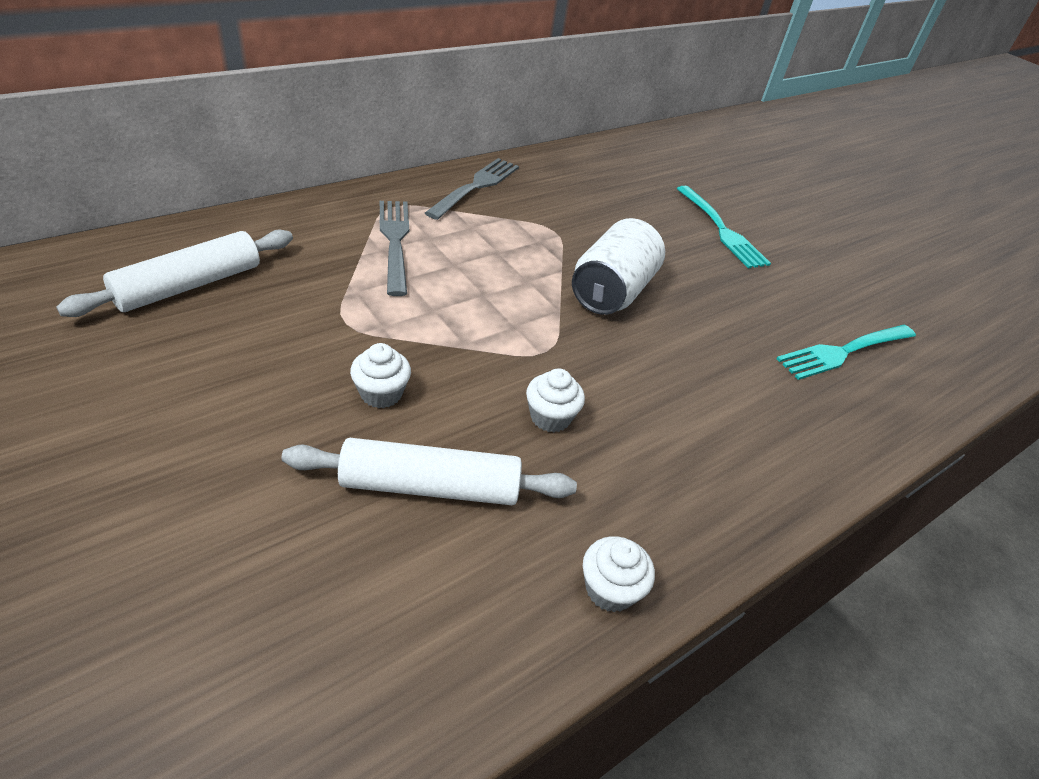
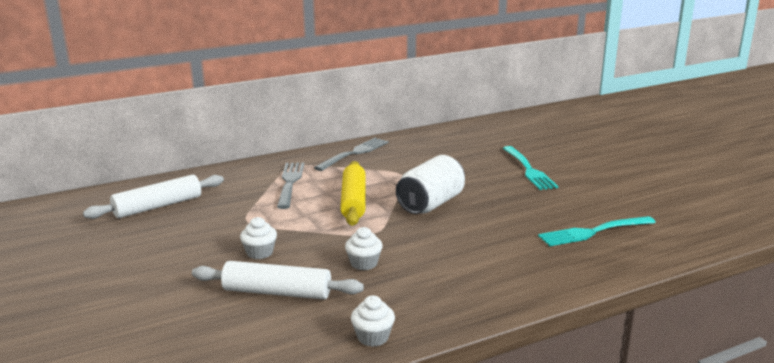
camera: 15 degrees right, 20 degrees down
none -> yellow rolling pin [340,161,366,226]

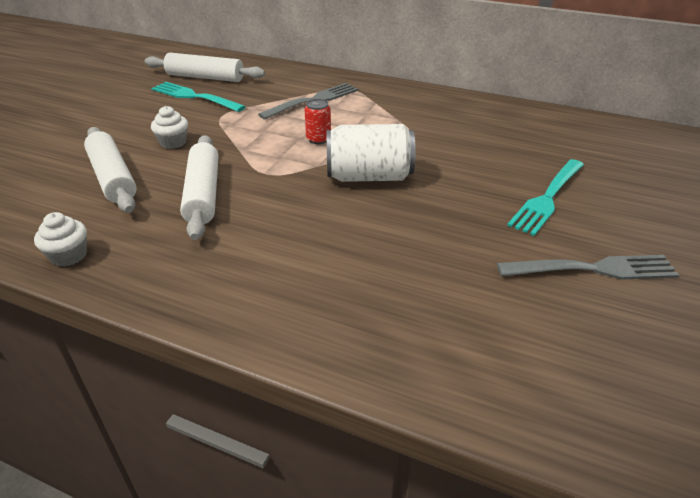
camera: 50 degrees right, 15 degrees up
grey fork [314,138,389,171] -> grey fork moved to [497,255,679,280]
yellow rolling pin [340,161,366,226] -> red can [304,99,331,144]
white cupcake [345,227,383,270] -> white rolling pin [180,135,219,240]
turquoise fork [538,216,656,246] -> turquoise fork moved to [151,82,246,112]

